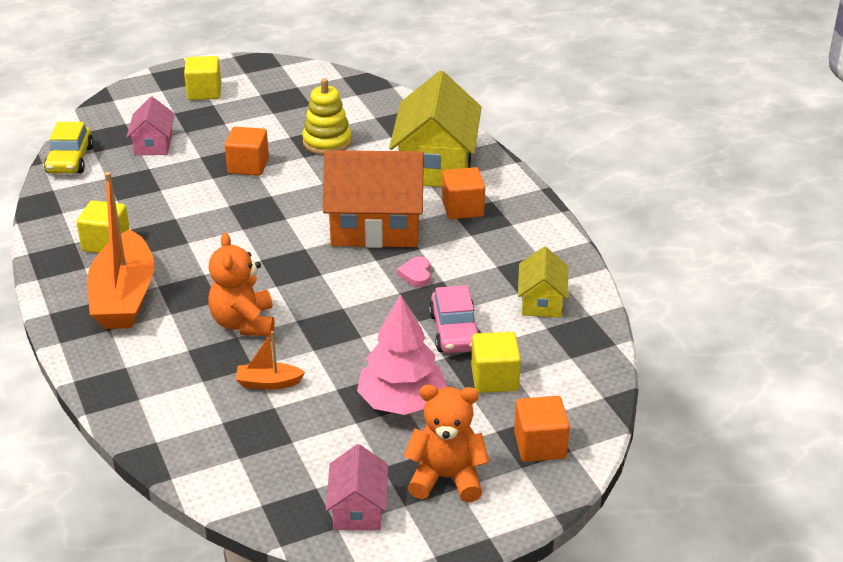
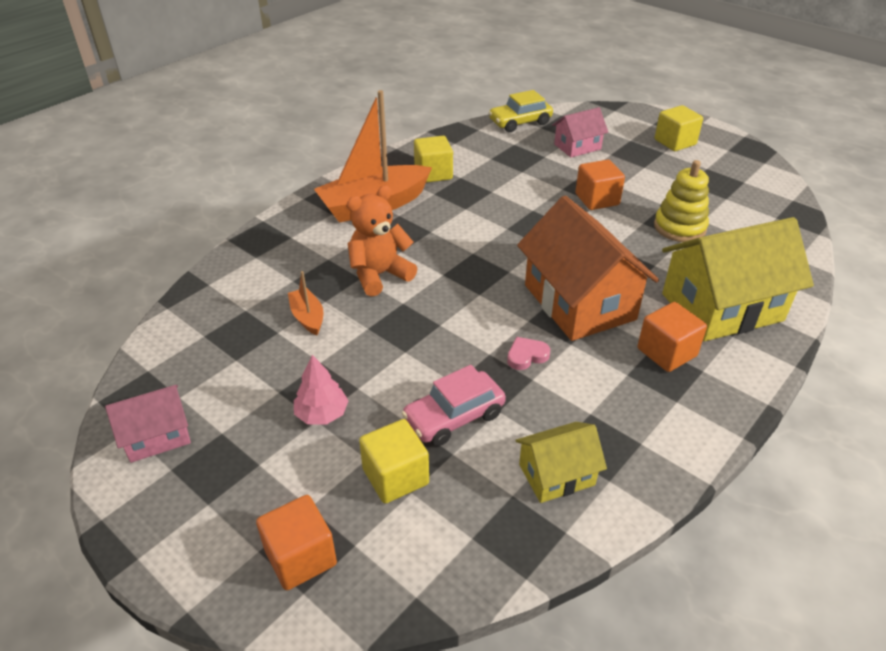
camera: 65 degrees right, 5 degrees up
pink tree [357,295,447,415] -> pink tree [294,355,349,425], size x0.57
orange teddy bear [404,385,489,503] -> none

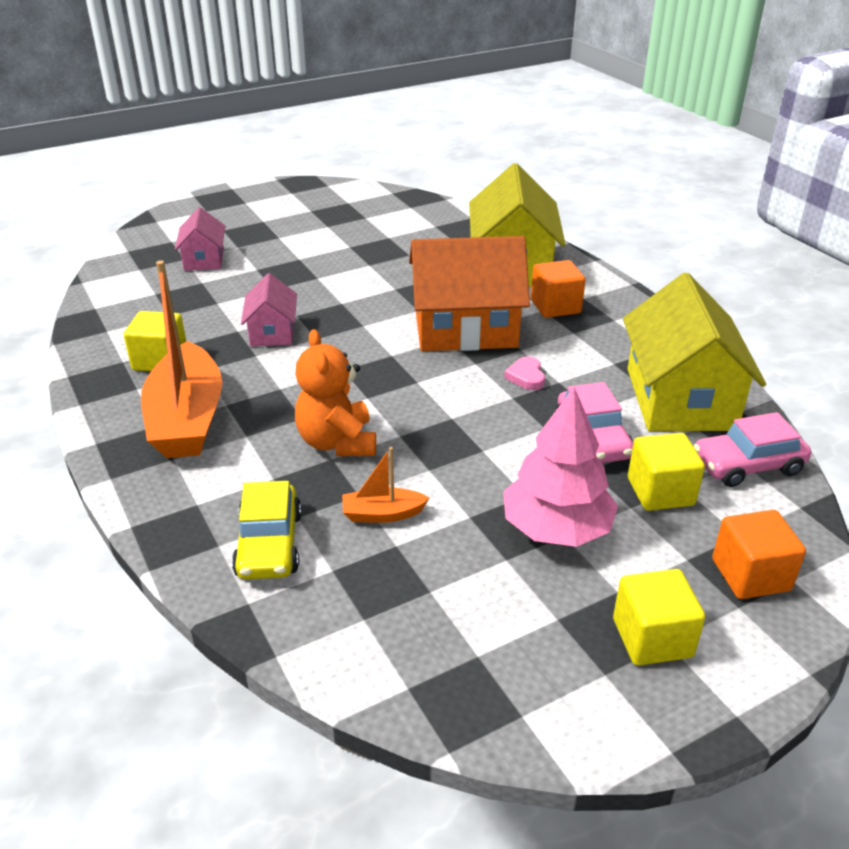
camera: 70 degrees left, 5 degrees down
pink house [105,385,191,463] -> pink house moved to [241,273,297,346]
pink tree [294,355,349,425] -> pink tree [503,387,618,547], size x1.75
yellow car [488,90,553,132] -> yellow car moved to [232,481,302,580]
yellow house [515,422,607,503] -> yellow house [623,273,766,431], size x1.92
orange cube [575,160,625,210] -> none
yellow stacking toy [654,160,709,242] -> none
yellow cube [655,105,703,151] -> yellow cube moved to [613,569,705,666]
none -> pink car [694,412,811,487]

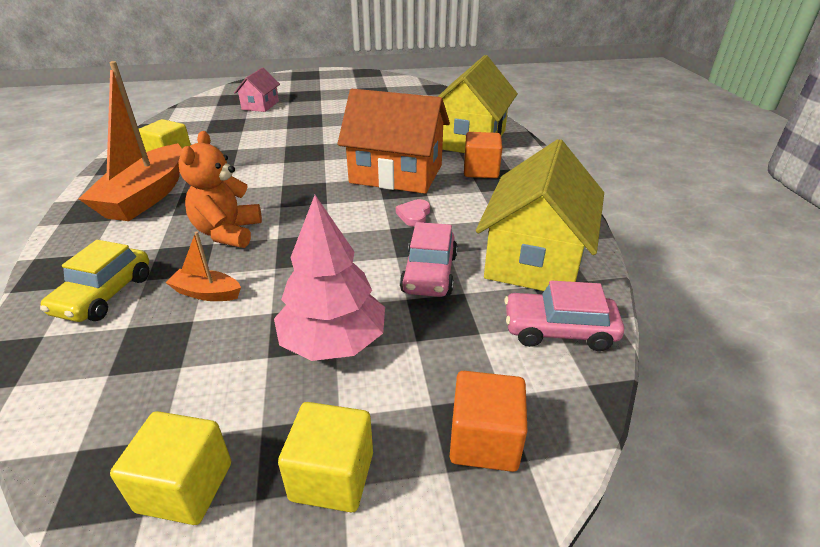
camera: 20 degrees right, 0 degrees up
pink house [241,273,297,346] -> none
yellow cube [628,433,705,511] -> yellow cube moved to [110,411,231,525]

